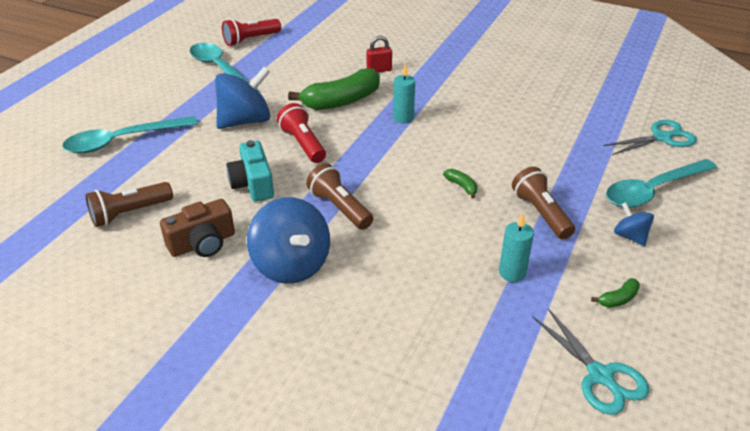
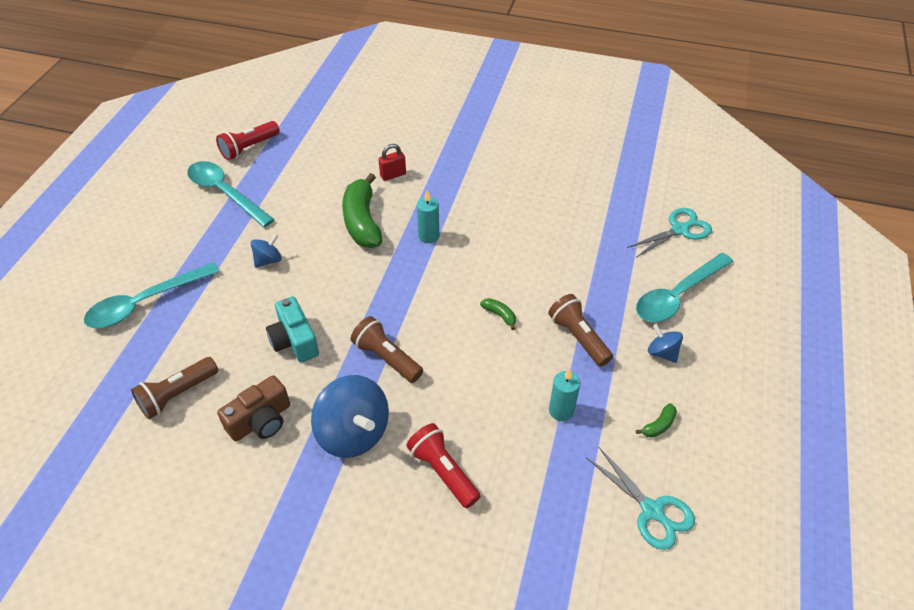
camera: 10 degrees left, 10 degrees up
blue spinning top [215,67,270,129] -> blue spinning top [251,234,282,268], size x0.51
red flashlight [277,103,326,163] -> red flashlight moved to [406,423,481,508]
green banana [288,68,380,110] -> green banana turned 120 degrees clockwise [342,173,382,248]

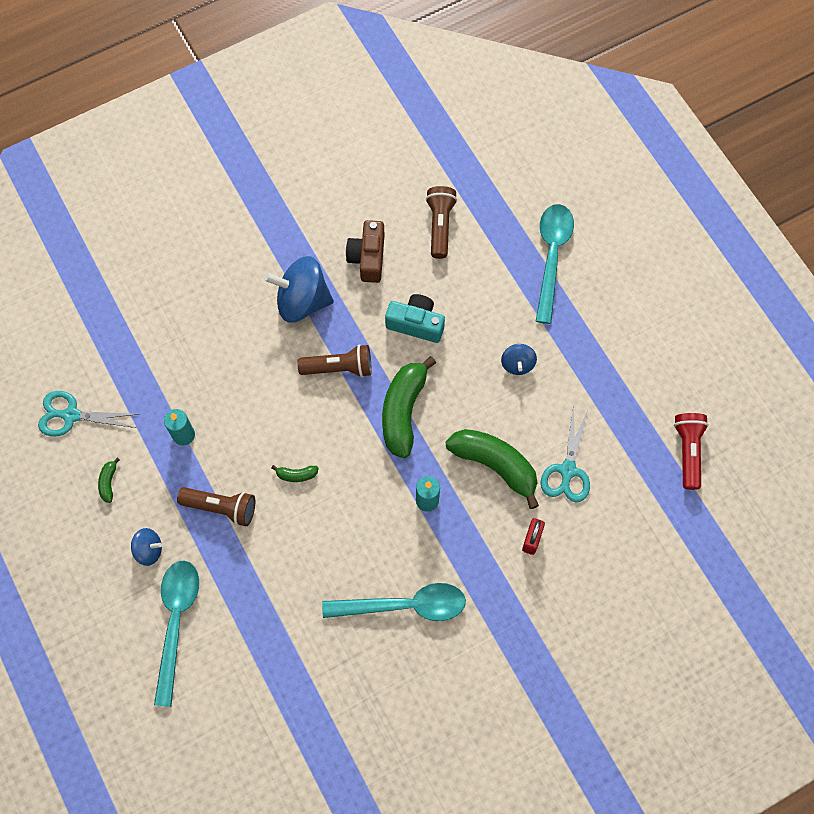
camera: 135 degrees right, 20 degrees up
turquoise spoon [187,161,275,227] -> turquoise spoon moved to [322,583,466,621]
red flashlight [406,423,481,508] -> none
turquoise scissors [627,208,712,258] -> turquoise scissors moved to [541,405,590,502]
none -> green banana [382,356,436,458]

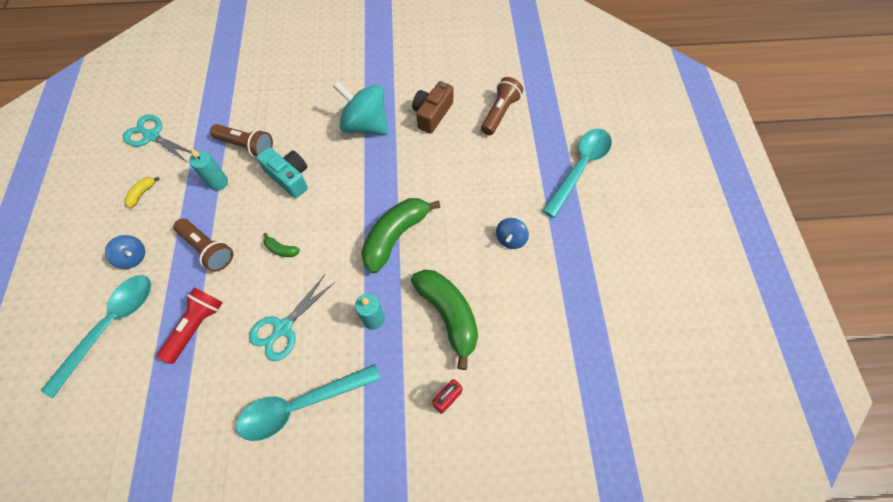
camera: 25 degrees right, 5 degrees down
green banana [98,458,120,503] -> yellow banana [124,177,160,208]
blue spinning top [264,256,334,323] -> turquoise spinning top [333,81,388,135]
brown flashlight [297,344,372,378] -> brown flashlight moved to [210,124,273,158]
turquoise spoon [322,583,466,621] -> turquoise spoon turned 135 degrees clockwise [236,364,381,441]
turquoise camera [385,294,445,343] -> turquoise camera moved to [256,147,308,198]
turquoise scissors [541,405,590,502] -> turquoise scissors moved to [249,275,335,361]
red flashlight [674,413,709,490] -> red flashlight moved to [157,288,223,364]

